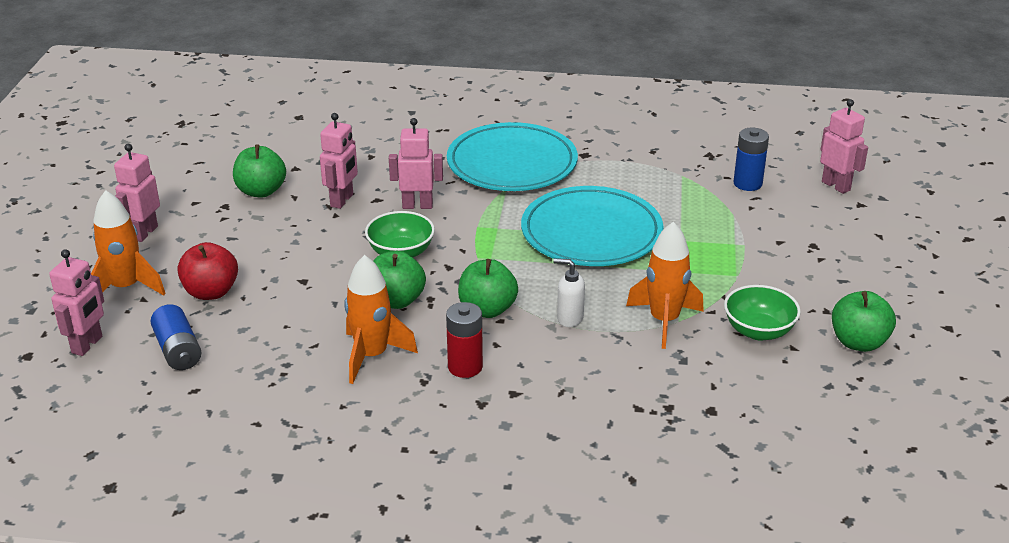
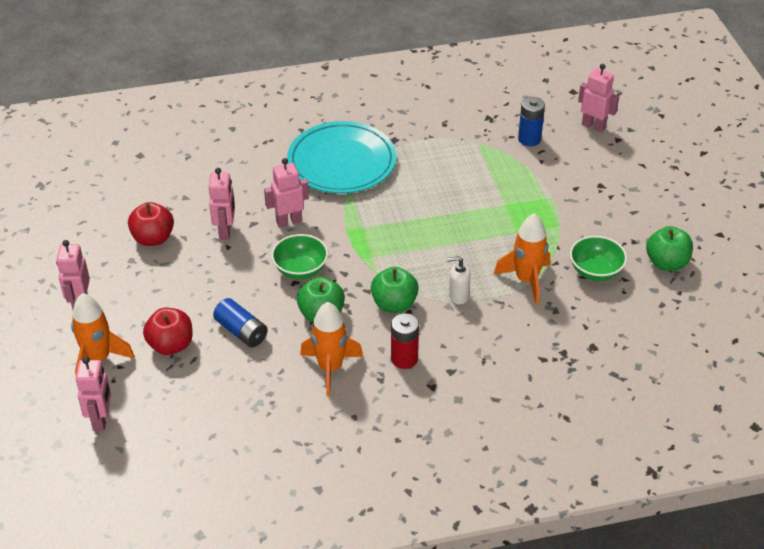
camera: 20 degrees left, 10 degrees up
blue battery [150,304,202,370] -> blue battery moved to [213,298,268,348]
green apple [233,145,286,198] -> red apple [128,202,174,246]
turquoise plate [521,186,664,266] -> none

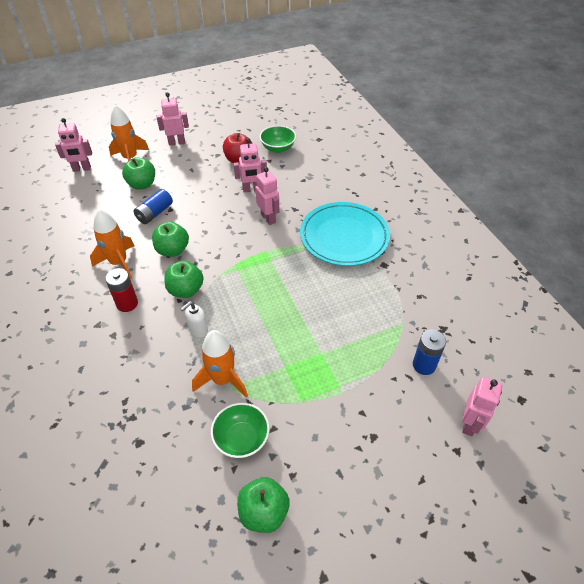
camera: 80 degrees right, 5 degrees up
red apple [143,308,193,355] -> green apple [122,157,155,190]
green bowl [271,234,328,279] -> green bowl moved to [260,125,296,153]
white soap dispenser [446,256,471,304] -> white soap dispenser turned 120 degrees counterclockwise [181,301,208,338]

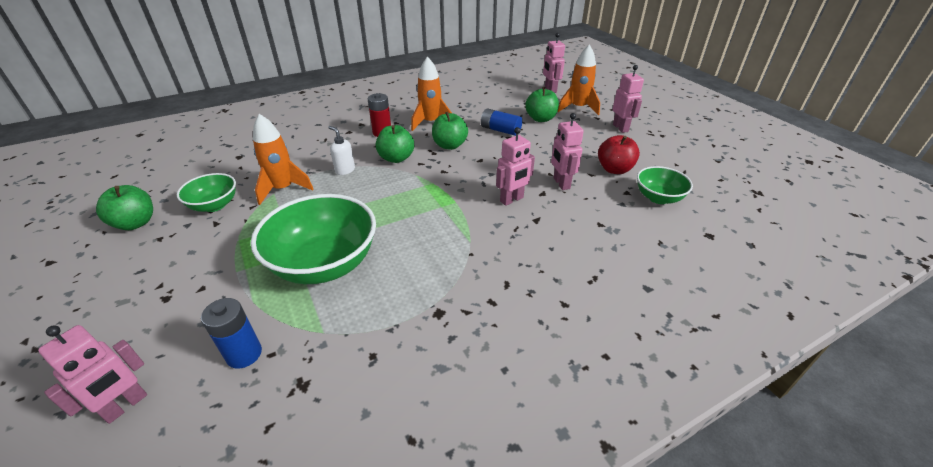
camera: 85 degrees right, 10 degrees down
turquoise plate [300,202,390,266] -> none
pink robot [462,377,502,436] -> pink robot turned 75 degrees counterclockwise [38,325,147,424]
none -> green bowl [251,194,376,284]

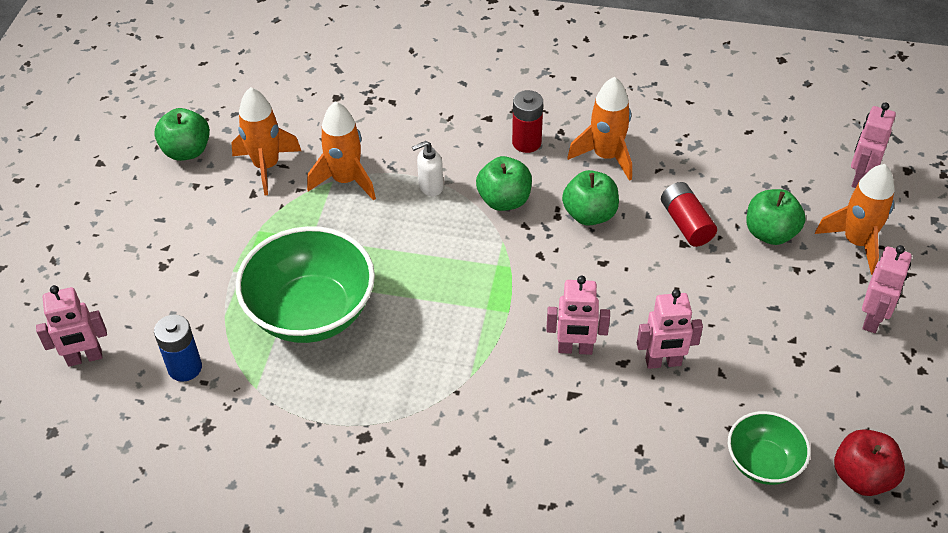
camera: 40 degrees right, 10 degrees up
green bowl [177,173,236,212] -> orange rocket [231,87,301,195]
white soap dispenser [328,126,355,175] -> white soap dispenser turned 105 degrees counterclockwise [412,141,443,196]
blue battery [481,108,522,136] -> red battery [661,182,717,247]
pink robot [551,113,584,190] -> pink robot turned 120 degrees counterclockwise [637,289,703,369]
red apple [598,135,640,174] -> red apple moved to [834,429,905,496]

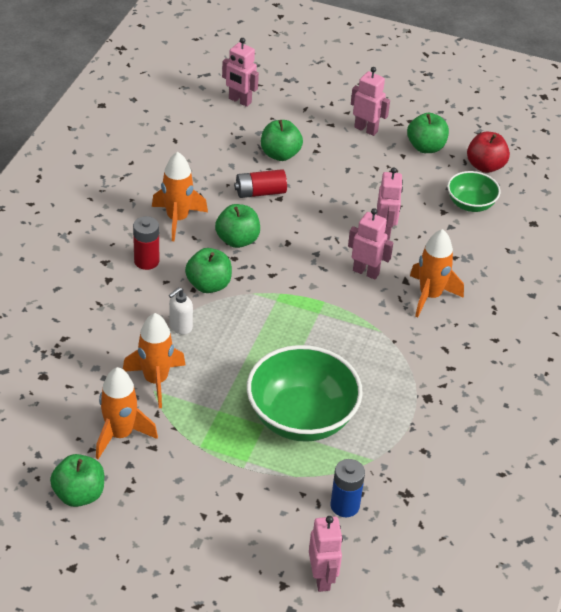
camera: 85 degrees left, 5 degrees down
white soap dispenser [412,141,443,196] -> white soap dispenser turned 60 degrees clockwise [169,287,193,335]
pink robot [546,276,610,355] -> pink robot turned 75 degrees counterclockwise [348,208,393,280]
orange rocket [815,164,895,275] -> orange rocket moved to [410,229,464,317]
none -> green apple [407,112,449,153]

